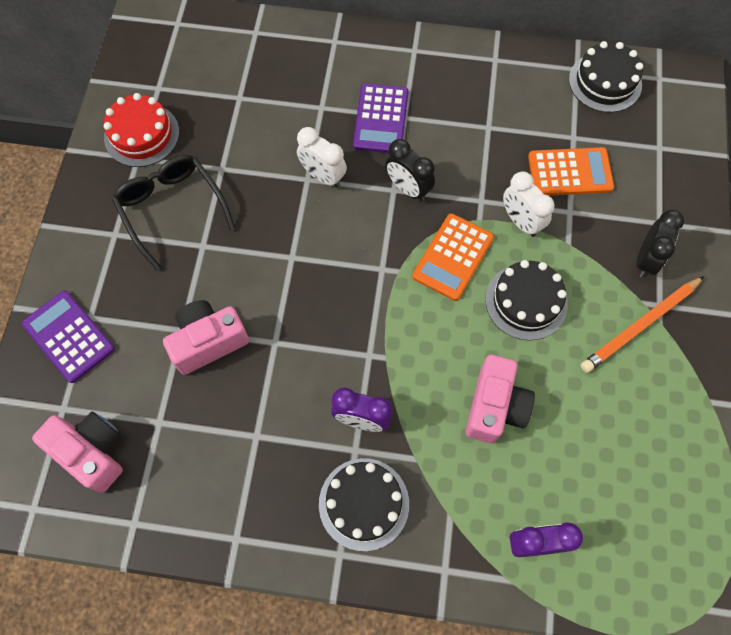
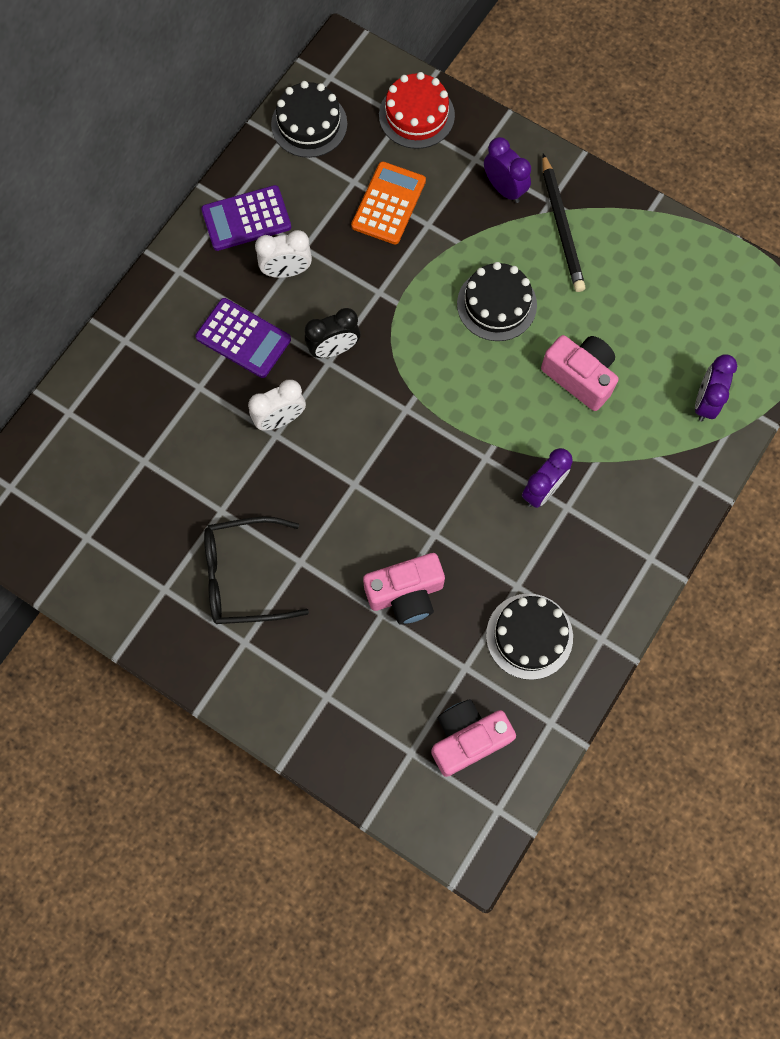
camera: 65 degrees left, 5 degrees up
purple calculator [22,290,115,383] -> purple calculator moved to [201,185,291,251]
red cake [104,93,179,167] -> red cake moved to [379,72,455,149]
pink camera [163,300,249,375] -> pink camera turned 105 degrees counterclockwise [363,553,445,625]
black cake [319,458,409,551] -> black cake moved to [486,594,573,680]
orange calculator [412,213,494,301] -> none
white clock [503,172,555,237] -> white clock moved to [255,230,312,278]
orange pencil [580,276,704,373] -> black pencil [542,153,586,292]
black clock [636,210,684,277] -> purple clock [484,137,531,203]

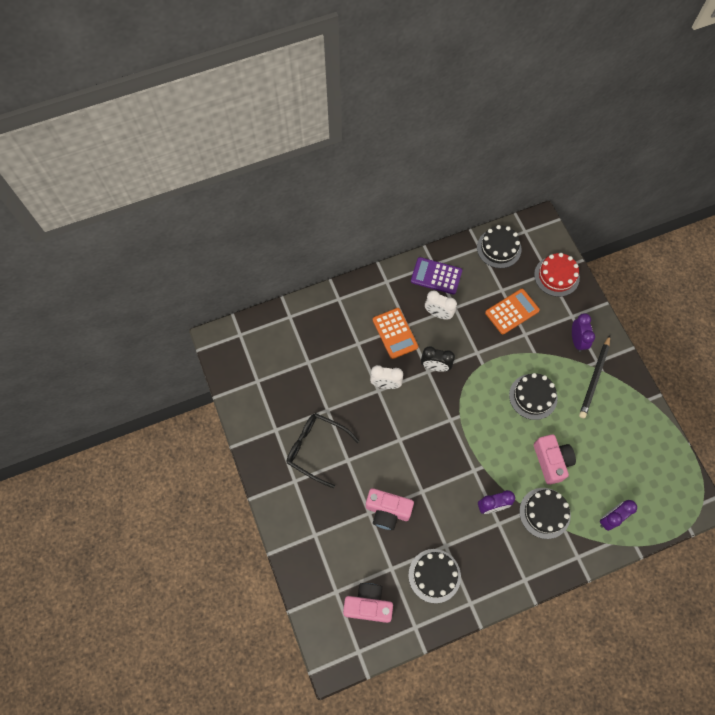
camera: 35 degrees right, 5 degrees down
purple calculator [195,298,291,378] -> orange calculator [373,308,418,359]
none -> black cake [519,488,571,539]

